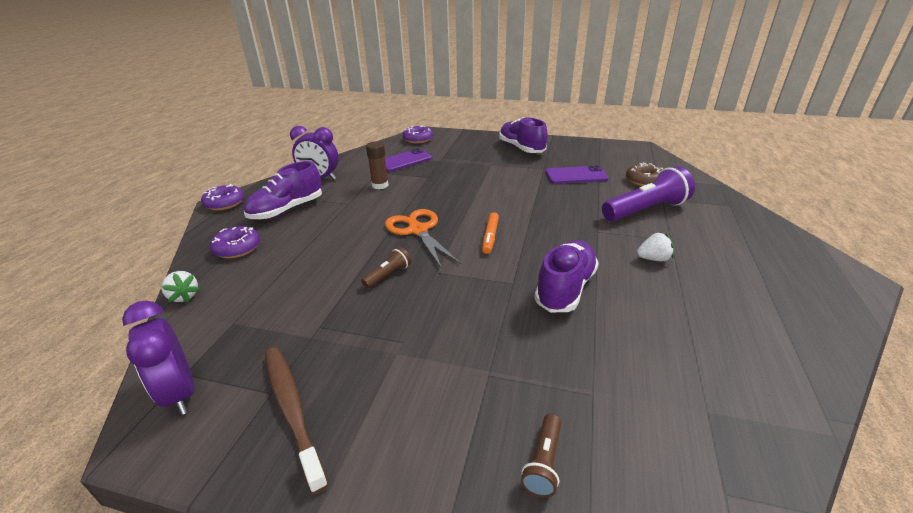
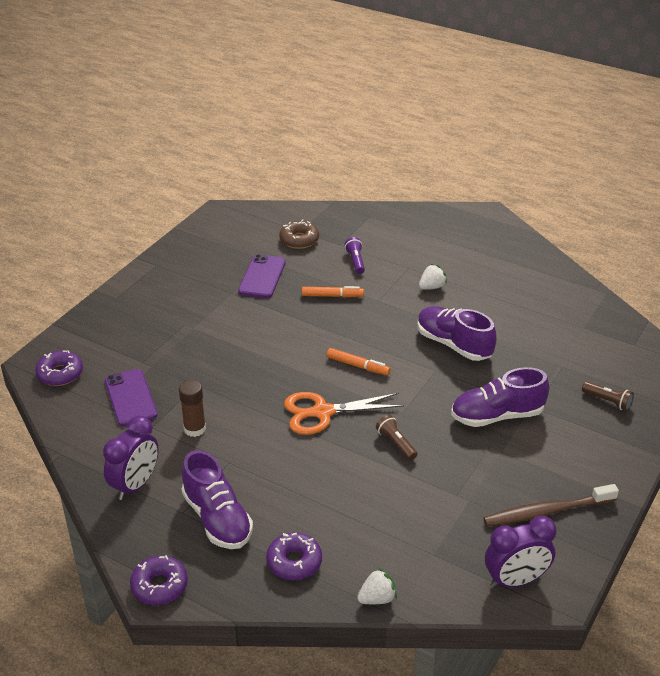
camera: 75 degrees left, 5 degrees up
purple shoe [499,117,548,153] -> purple shoe moved to [451,367,549,427]
purple flashlight [602,166,695,221] -> purple flashlight [345,237,365,274], size x0.48
white strawberry [637,232,674,261] -> white strawberry turned 45 degrees clockwise [419,264,447,290]
none -> orange marker [302,286,364,297]

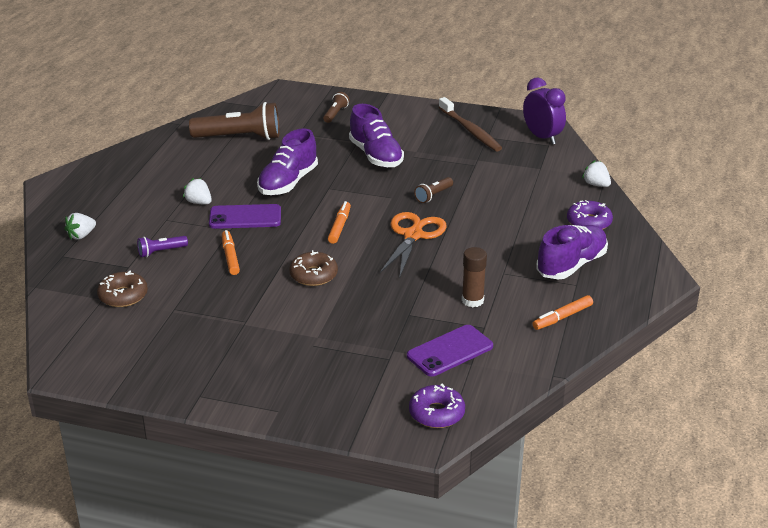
camera: 105 degrees left, 5 degrees down
purple clock [103,415,158,500] -> orange marker [532,295,593,330]
purple donut [130,555,188,605] -> none
purple phone [238,254,286,298] -> purple phone moved to [209,204,281,229]
orange scissors [284,392,404,435] -> orange scissors turned 135 degrees counterclockwise [380,212,447,278]
none -> white strawberry [64,213,96,240]
none -> brown flashlight [189,102,280,140]
none -> brown donut [289,250,338,286]

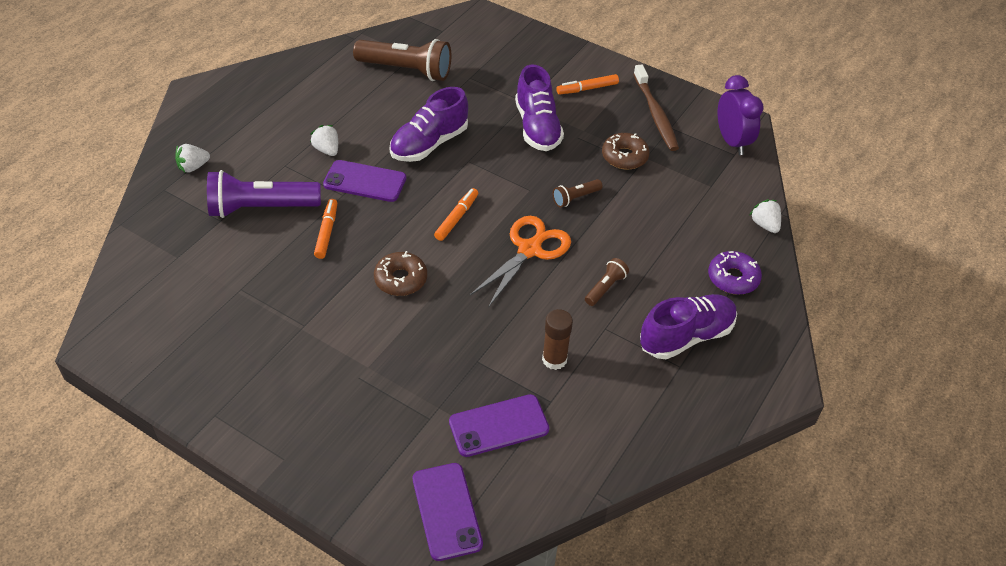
camera: 15 degrees right, 15 degrees up
brown donut [97,270,148,307] -> brown donut moved to [602,133,650,170]
purple flashlight [137,236,188,257] -> purple flashlight [207,170,321,218], size x2.09
brown flashlight [323,92,350,123] -> brown flashlight moved to [585,258,629,306]
purple donut [409,384,465,428] -> purple phone [413,463,483,561]
orange marker [532,295,593,330] -> orange marker moved to [556,74,619,95]

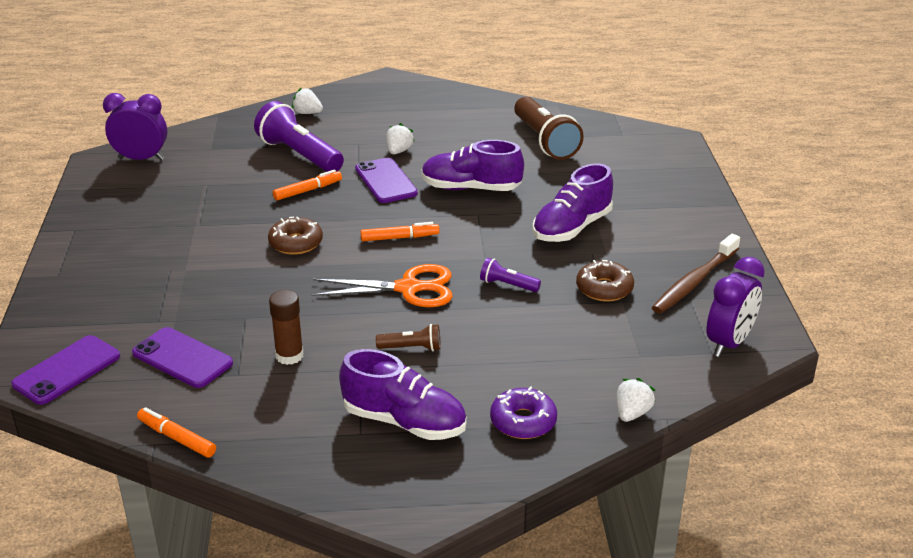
camera: 55 degrees right, 15 degrees down
brown flashlight [553,179,603,207] -> purple flashlight [480,258,541,292]
orange marker [556,74,619,95] -> orange marker moved to [137,407,216,458]
none -> purple clock [103,93,167,160]

